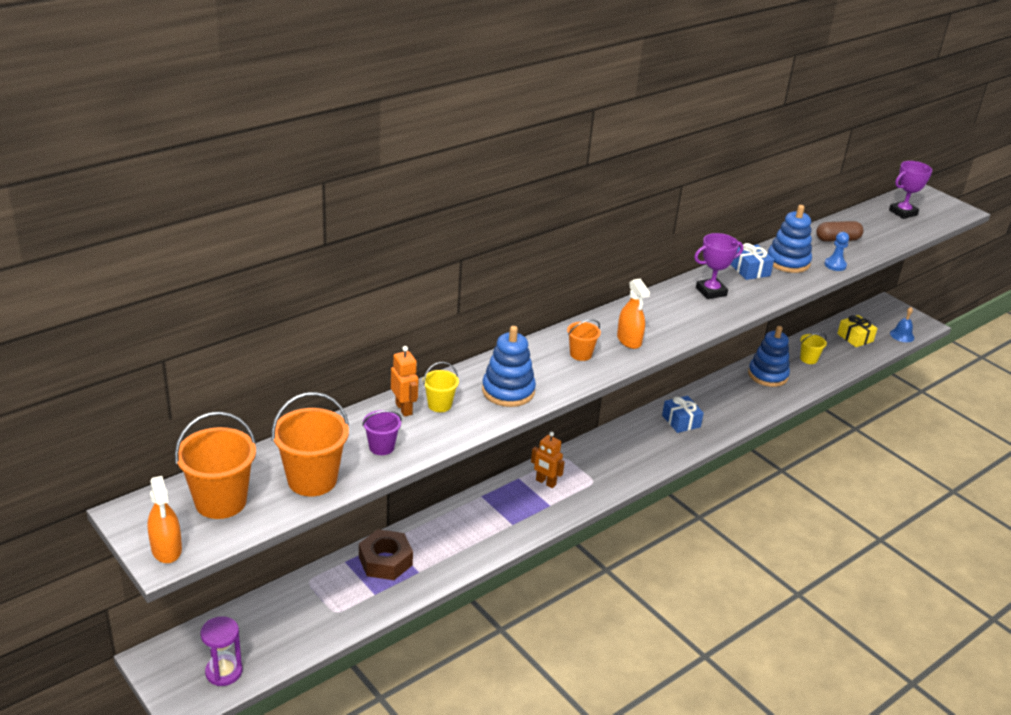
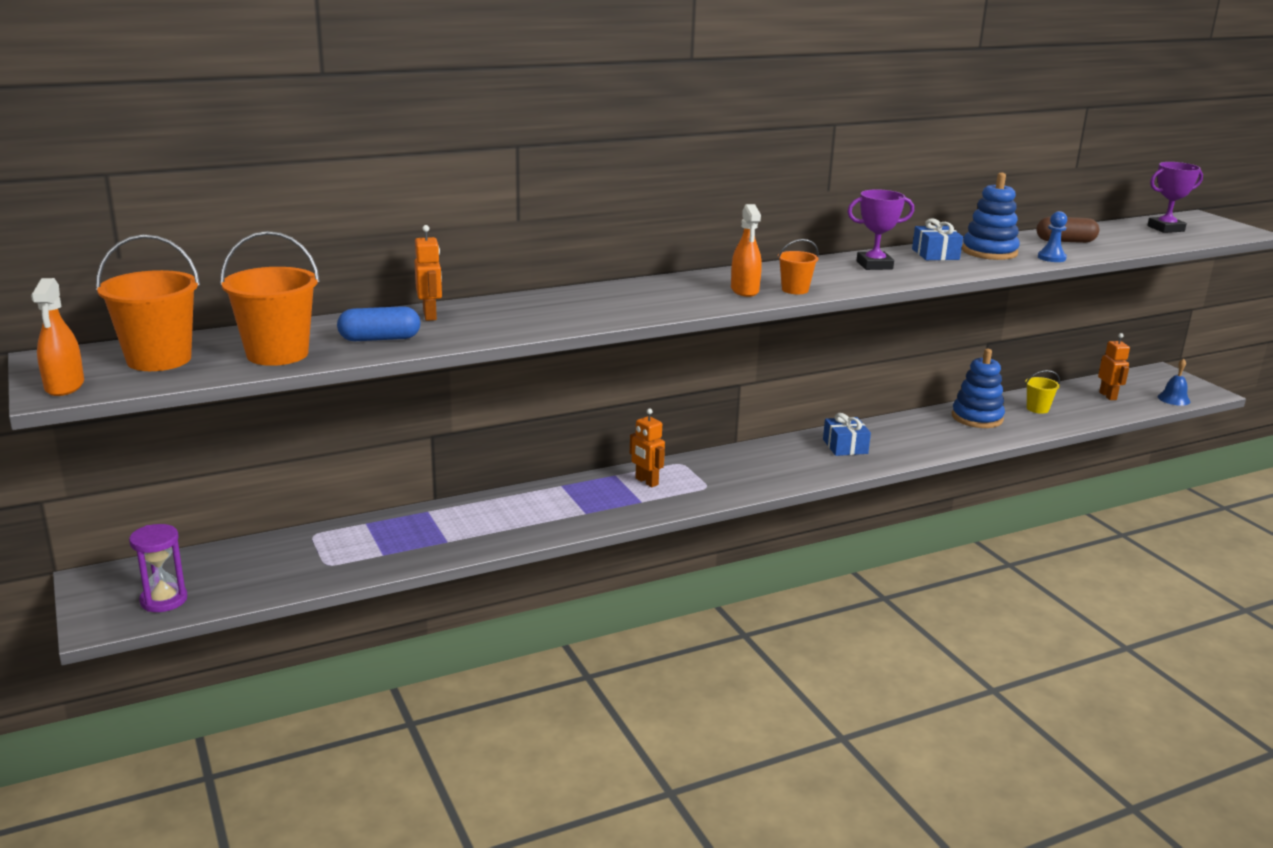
camera: 15 degrees right, 10 degrees down
brown nut [359,529,413,580] -> none
purple bucket [362,410,402,455] -> blue capsule [337,306,420,341]
yellow bucket [423,362,459,412] -> none
blue stacking toy [482,326,536,407] -> none
orange bucket [567,319,601,361] -> orange bucket moved to [778,239,819,294]
yellow gift [837,315,878,347] -> orange robot [1098,333,1130,400]

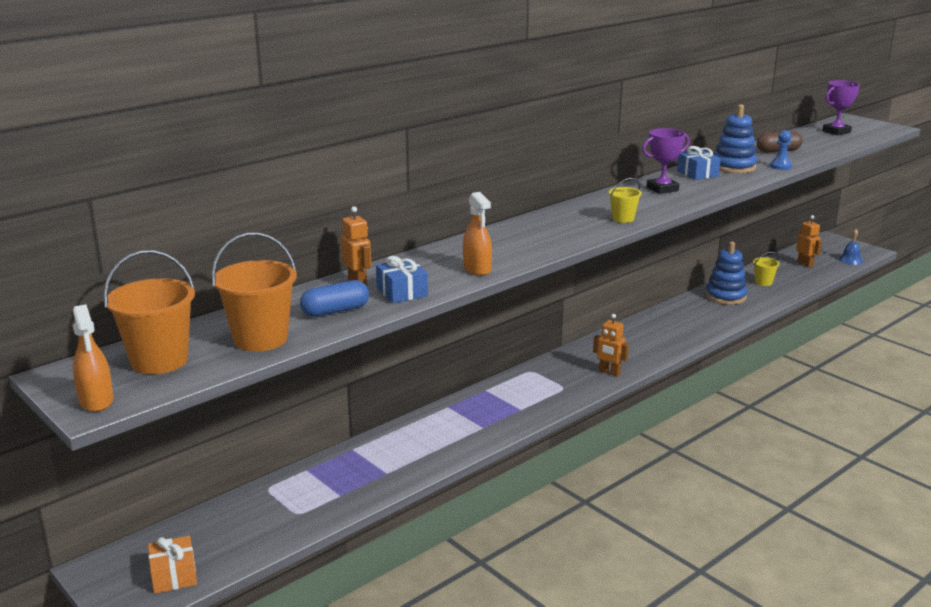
camera: 15 degrees left, 0 degrees up
purple hourglass [129,524,187,612] -> orange gift [148,536,197,594]
orange robot [630,408,665,487] -> orange robot moved to [593,314,629,376]
orange spray bottle [731,204,762,297] -> orange spray bottle moved to [463,192,492,276]
orange bucket [778,239,819,294] -> yellow bucket [608,178,642,223]
blue gift [823,413,871,456] -> blue gift moved to [376,256,428,303]

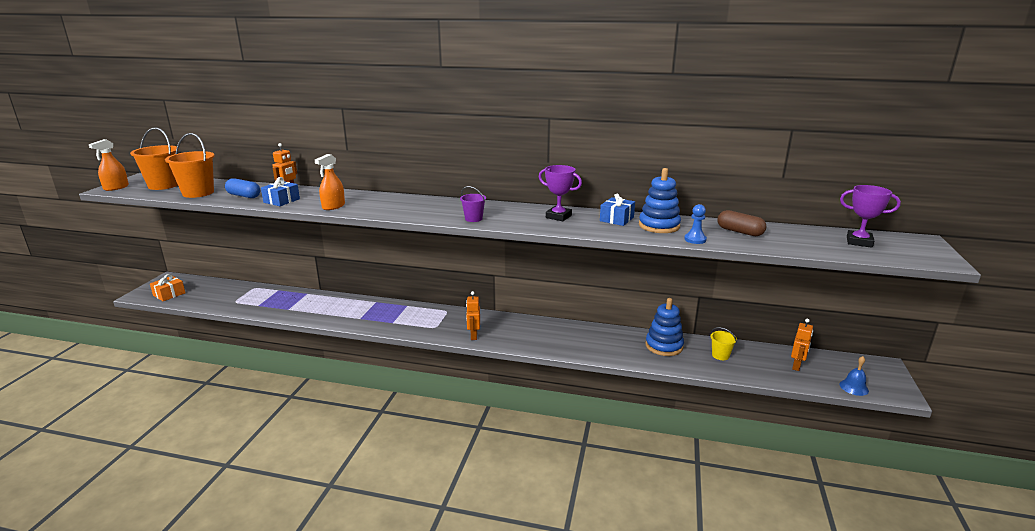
camera: 55 degrees right, 0 degrees up
yellow bucket [608,178,642,223] -> purple bucket [460,186,486,222]

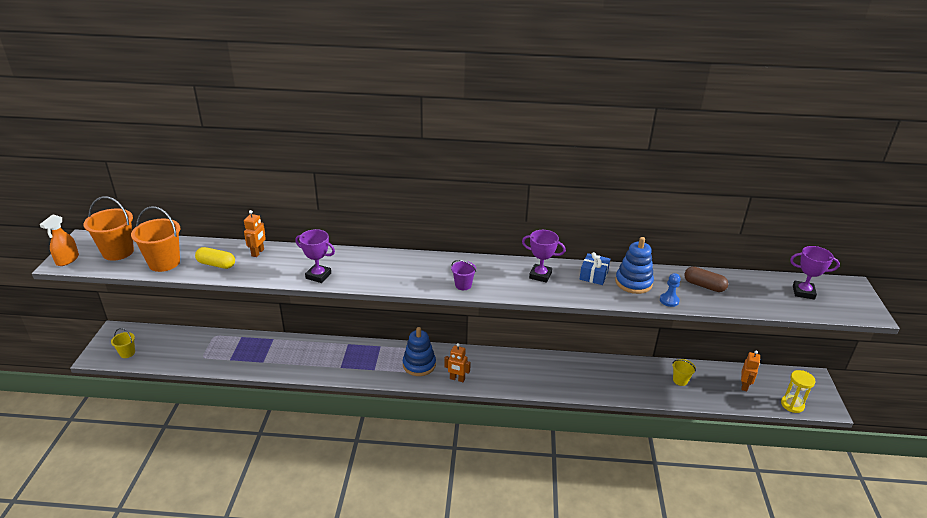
camera: 10 degrees left, 10 degrees up
orange gift [150,274,185,301] -> yellow bucket [111,328,135,358]
blue capsule [225,178,260,198] -> yellow capsule [195,247,235,269]
blue gift [261,177,300,206] -> none
orange spray bottle [315,154,345,210] -> purple trophy [295,229,335,283]
orange robot [466,291,480,340] -> orange robot turned 60 degrees counterclockwise [444,343,471,382]
blue stacking toy [646,298,684,356] -> blue stacking toy moved to [403,327,436,376]
blue bell [839,356,869,396] -> yellow hourglass [781,370,816,413]

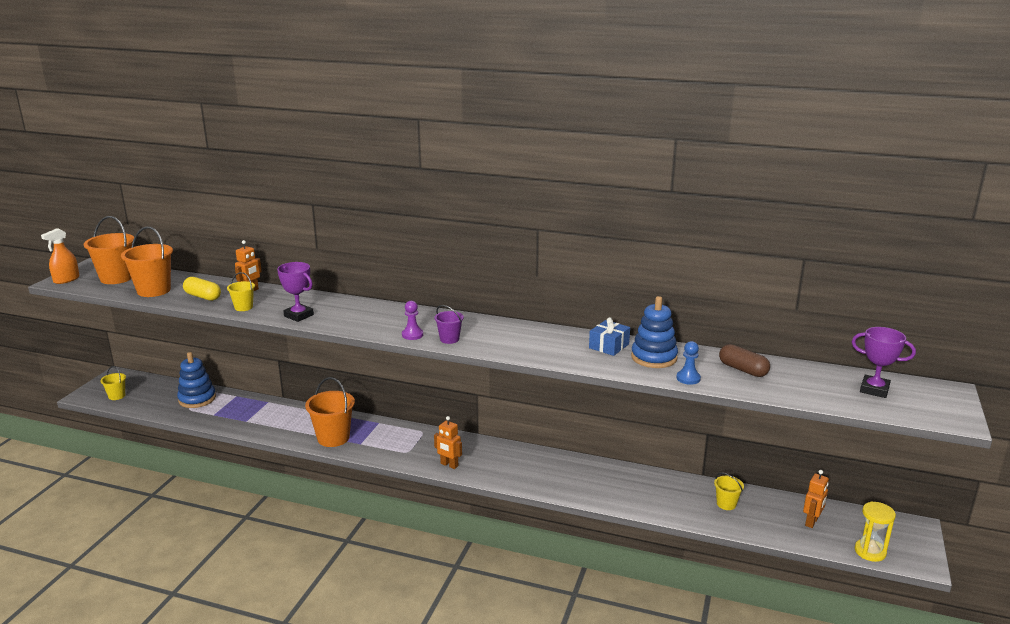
camera: 15 degrees right, 10 degrees down
blue stacking toy [403,327,436,376] -> blue stacking toy moved to [177,352,216,408]
purple trophy [522,230,566,283] -> none
none -> yellow bucket [227,272,255,311]
none -> orange bucket [305,377,355,447]
none -> purple pawn [402,301,423,340]

